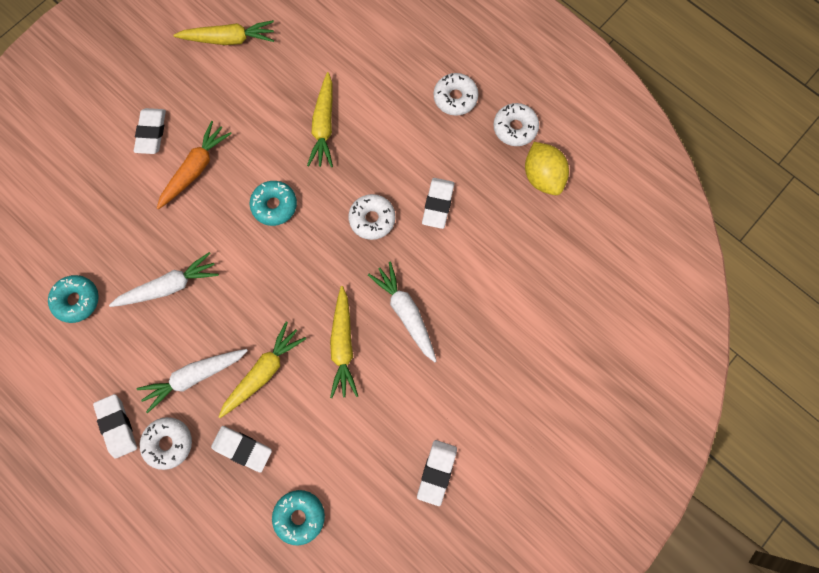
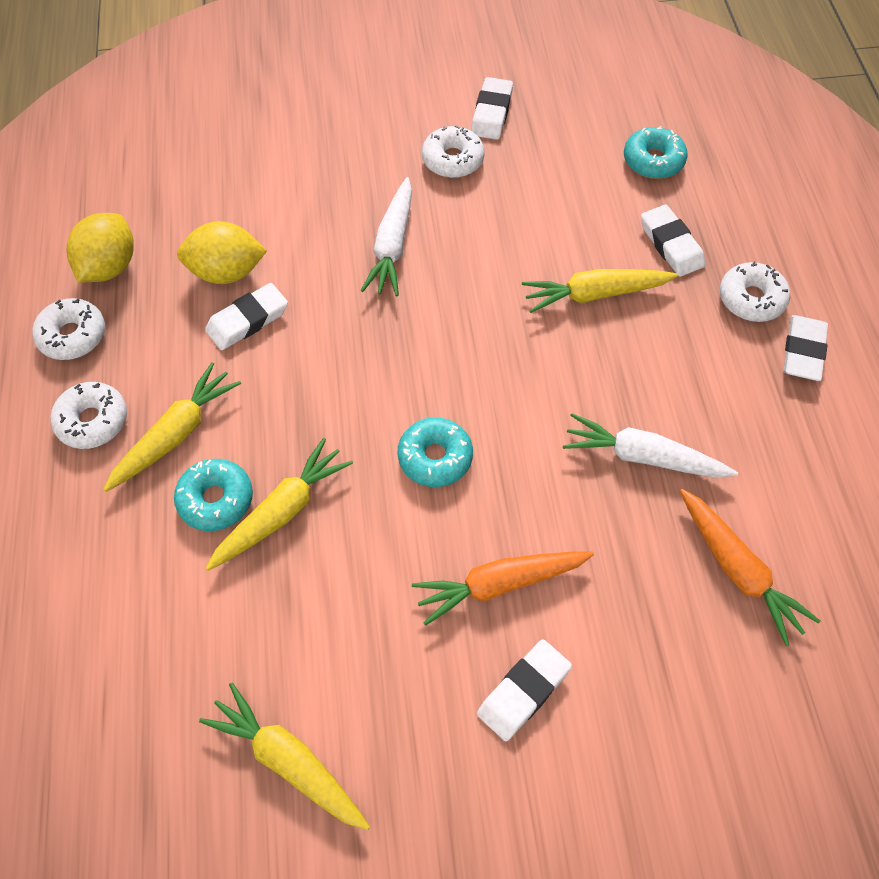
camera: 140 degrees left, 15 degrees down
turquoise donut [48,275,99,323] -> turquoise donut moved to [174,459,253,531]
white carrot [136,349,248,413] -> none
yellow carrot [330,286,358,398] -> yellow carrot moved to [103,362,241,492]
white donut [348,194,395,240] -> white donut moved to [422,125,485,178]
white eraser [417,440,457,506] -> white eraser turned 45 degrees counterclockwise [471,77,513,140]
none -> yellow lemon [177,221,267,284]
none -> orange carrot [680,489,821,646]

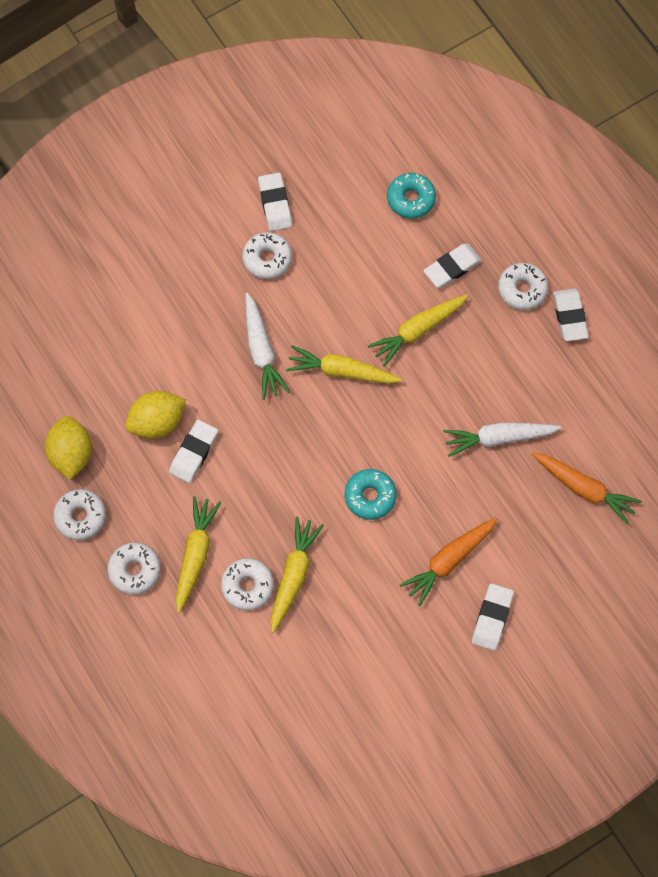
camera: 25 degrees left, 10 degrees up
turquoise donut [174,459,253,531] -> white donut [221,558,274,611]
yellow carrot [199,682,370,830] -> yellow carrot moved to [286,345,402,384]
white eraser [641,205,705,277] -> white eraser turned 75 degrees counterclockwise [423,244,482,288]

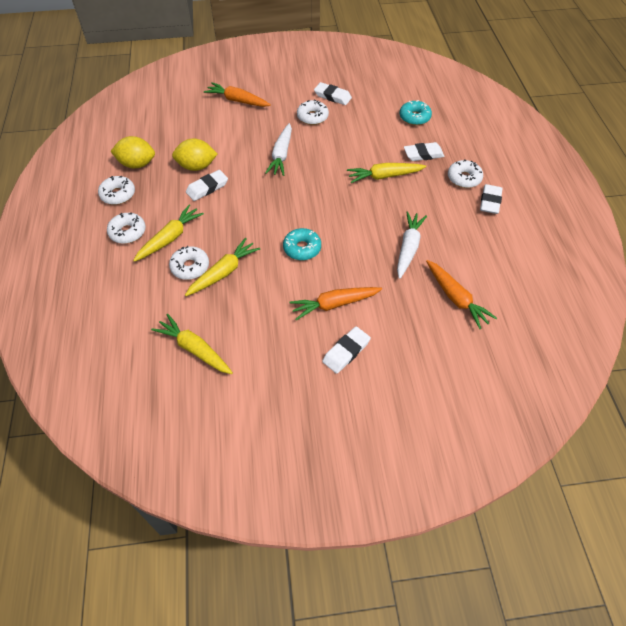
camera: 25 degrees right, 15 degrees down
yellow lemon [45,416,92,480] -> yellow lemon turned 75 degrees clockwise [110,136,155,168]
white eraser [258,173,292,231] -> white eraser turned 75 degrees counterclockwise [314,82,352,105]
yellow carrot [286,345,402,384] -> yellow carrot moved to [151,314,233,374]
white carrot [443,423,562,457] -> white carrot turned 90 degrees clockwise [397,211,427,279]
none -> orange carrot [204,82,271,107]

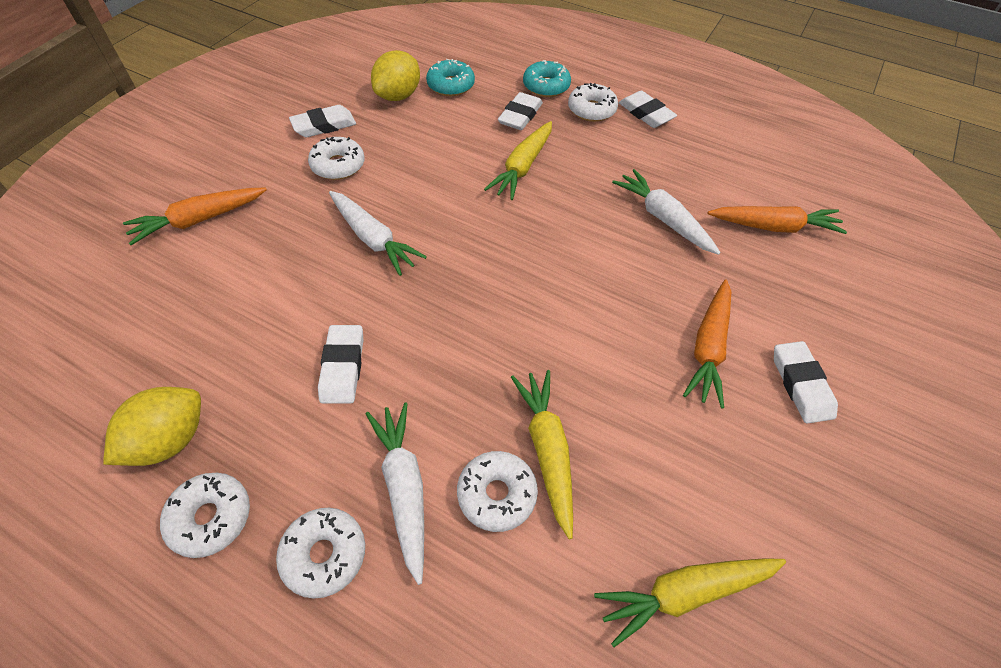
camera: 55 degrees left, 0 degrees up
yellow carrot [133,205,204,262] -> white carrot [366,402,424,585]
yellow lemon [172,138,217,171] -> yellow lemon moved to [371,50,420,101]
turquoise donut [283,228,321,260] -> turquoise donut moved to [523,60,571,97]

